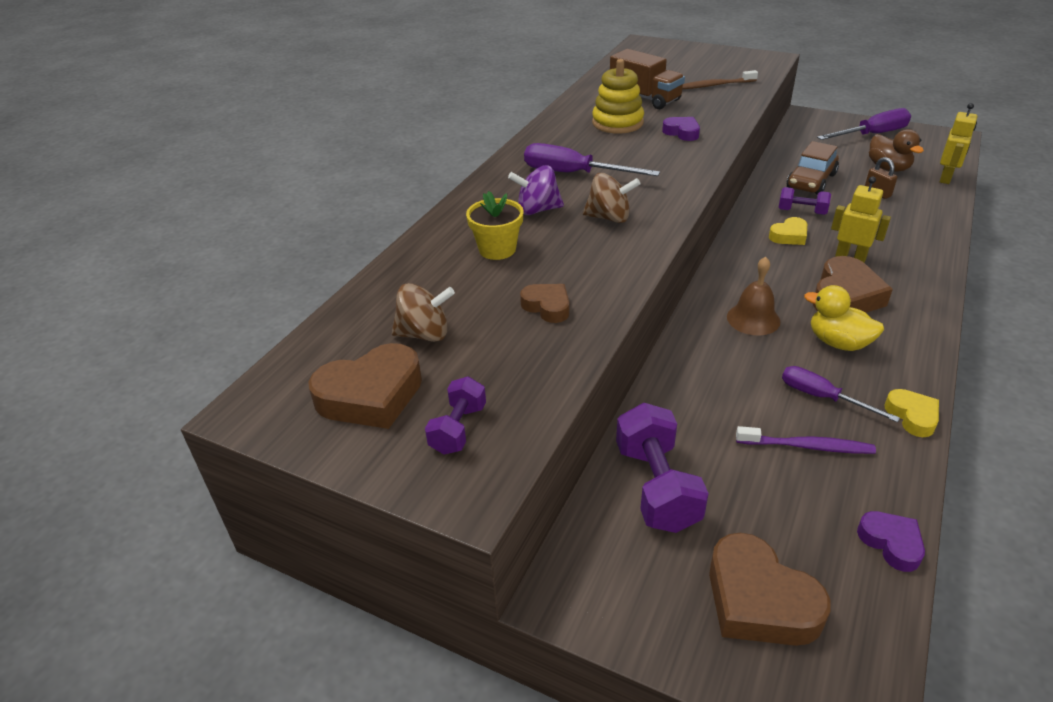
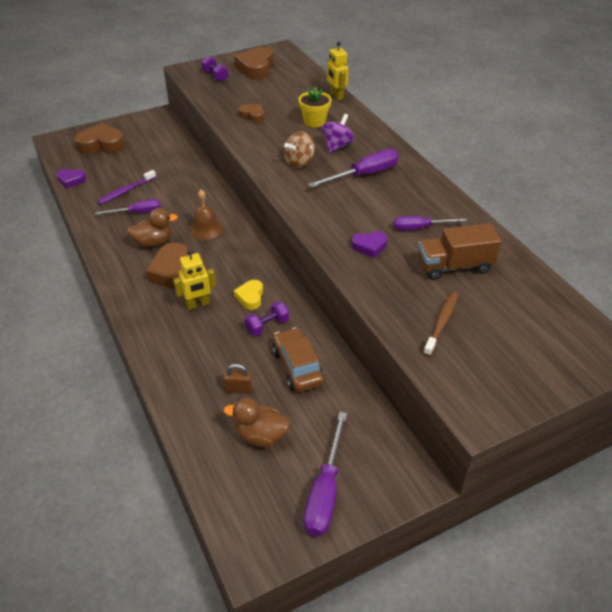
camera: 125 degrees right, 5 degrees up
brown spinning top [392,283,455,342] -> none
brown heart [520,284,569,323] -> brown heart turned 135 degrees counterclockwise [238,104,265,123]
yellow stacking toy [592,59,644,133] -> purple screwdriver [393,216,467,230]
purple dumbbell [616,403,709,533] -> none
yellow duck [804,285,884,351] -> brown duck [127,208,178,247]
yellow heart [884,389,939,437] -> none
yellow robot [940,103,977,184] -> yellow robot moved to [327,41,349,100]

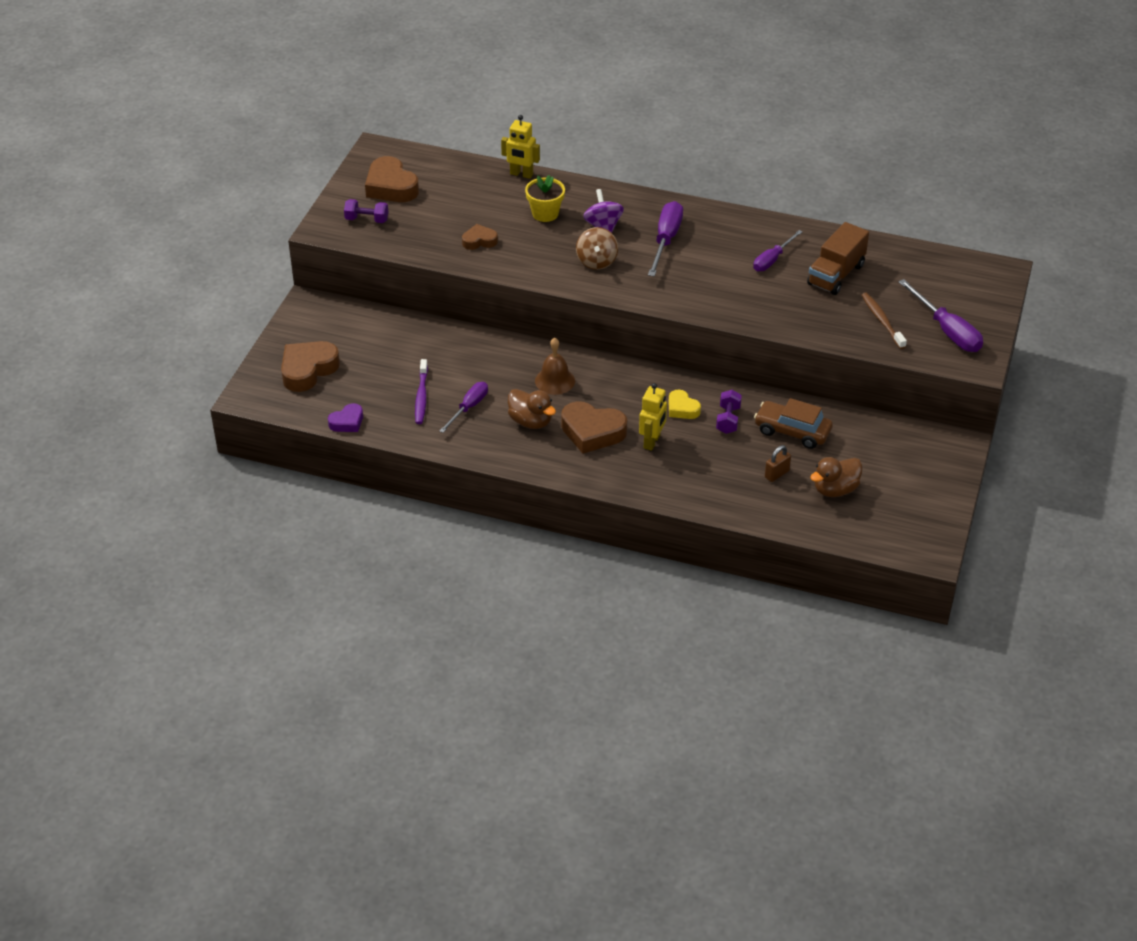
camera: 45 degrees left, 0 degrees up
brown duck [127,208,178,247] -> brown duck turned 105 degrees clockwise [508,389,556,429]
purple screwdriver [304,412,347,536] -> purple screwdriver moved to [898,279,983,352]
purple heart [352,231,388,258] -> none

